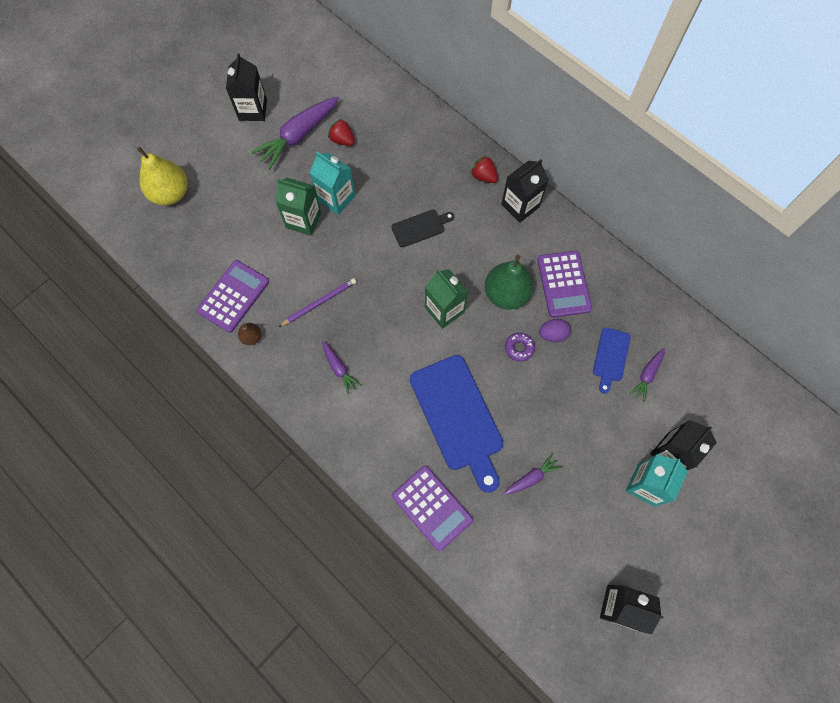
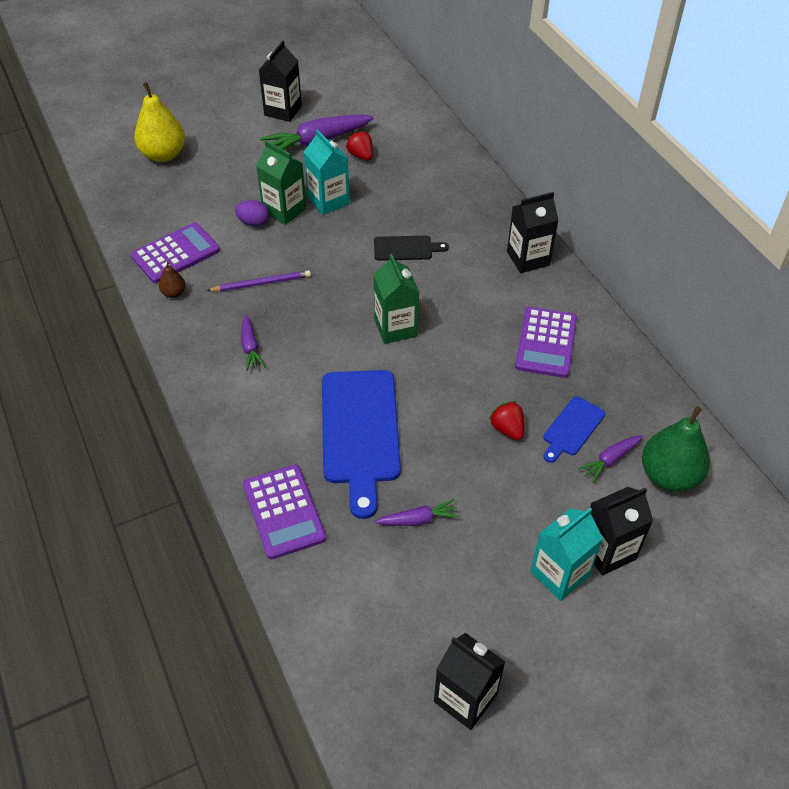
camera: 20 degrees right, 20 degrees down
red strawberry [471,155,498,183] -> red strawberry moved to [489,401,524,440]
green pear [485,255,533,310] -> green pear moved to [642,406,710,492]
purple donut [505,332,535,362] -> none
purple egg [539,318,571,342] -> purple egg moved to [235,200,269,227]

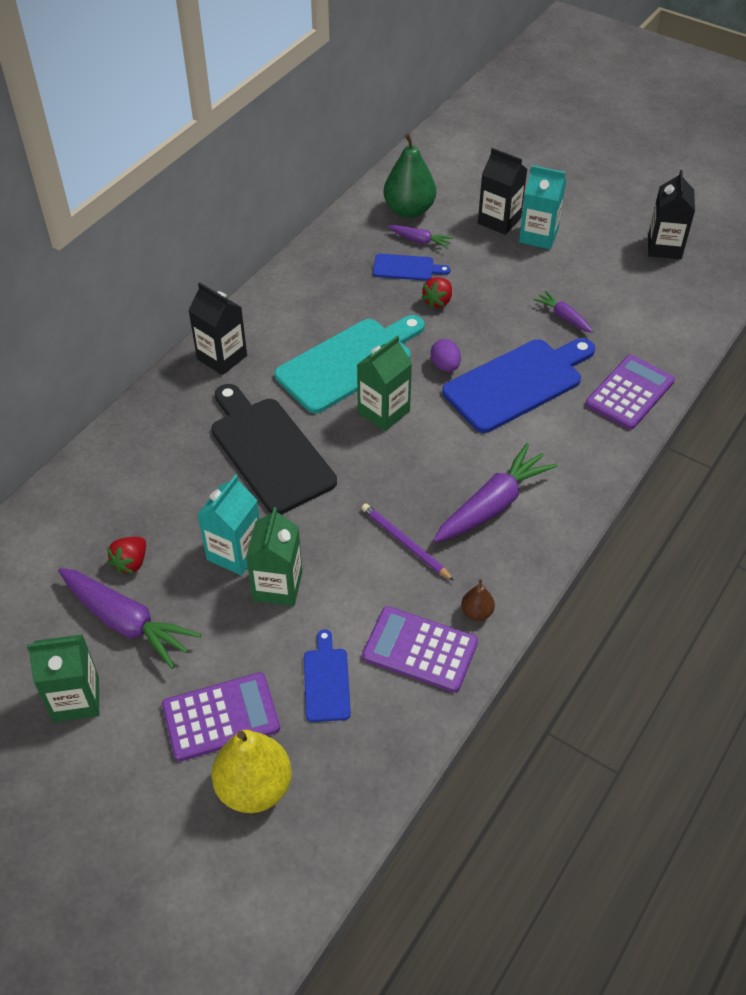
camera: 120 degrees left, 0 degrees up
purple egg [235,200,269,227] -> purple egg moved to [431,339,461,372]
purple carrot [241,315,266,371] -> purple carrot [433,443,558,542], size x1.92
black carton [259,40,302,122] -> green carton [27,634,99,723]
black cutting board [374,236,449,261] -> black cutting board [211,384,337,514], size x2.01
purple calculator [515,307,577,378] -> purple calculator moved to [162,672,280,762]
none -> turquoise cutting board [274,315,425,413]
none -> blue cutting board [304,629,351,722]

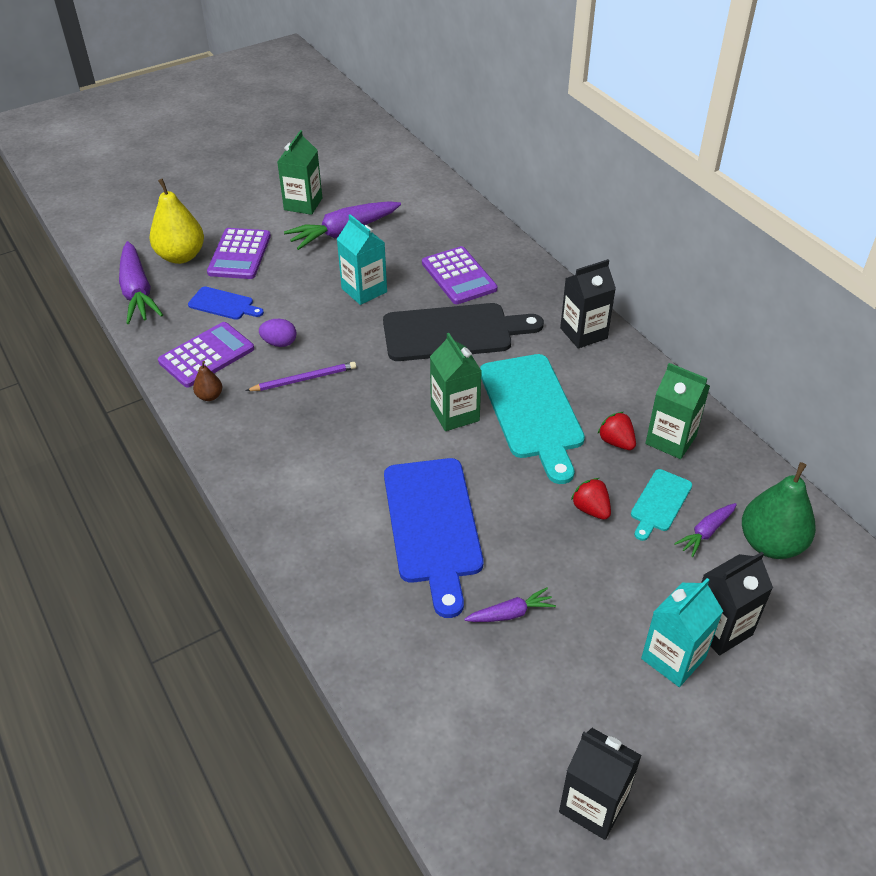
camera: 115 degrees right, 5 degrees down
red strawberry [107,537,146,574] -> red strawberry moved to [598,412,636,450]
green carton [246,507,302,606] -> green carton moved to [645,363,710,459]
blue cutting board [373,254,451,281] -> turquoise cutting board [631,469,692,541]
purple egg [431,339,461,372] -> purple egg moved to [259,319,297,347]
purple carrot [433,443,558,542] -> purple carrot moved to [119,241,163,324]
purple calculator [585,355,675,430] -> purple calculator moved to [422,246,498,304]

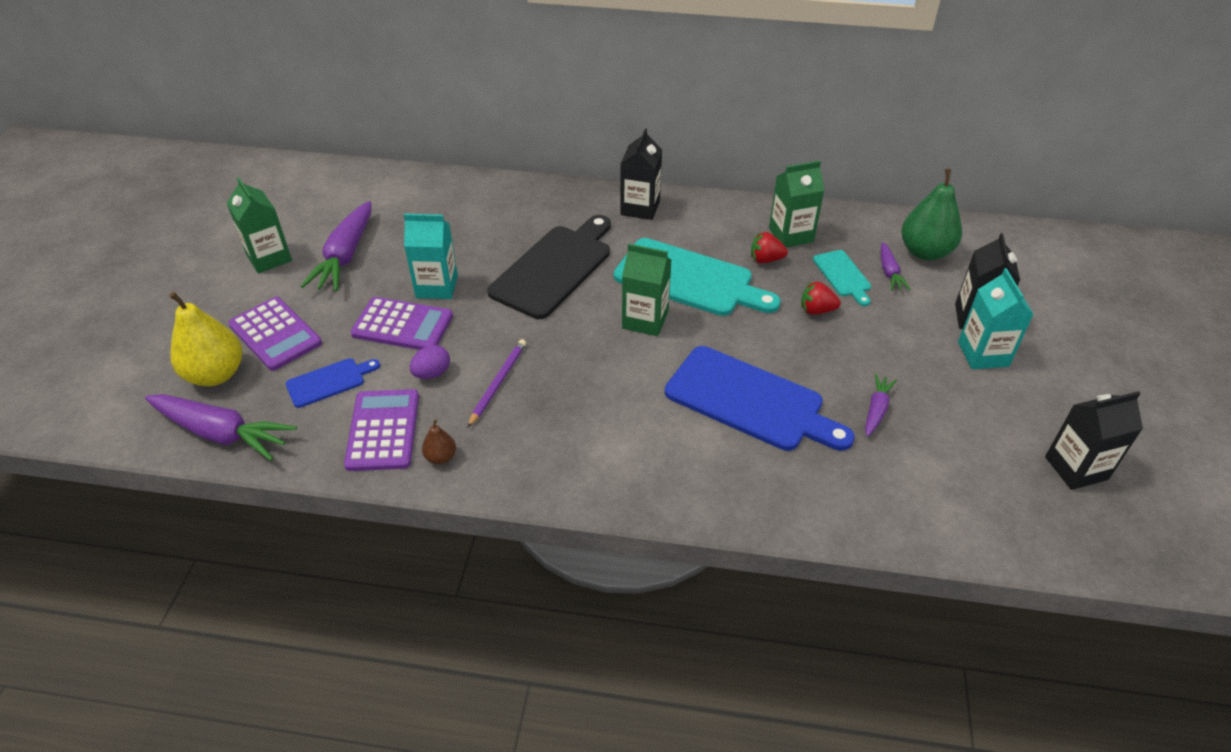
camera: 50 degrees left, 0 degrees up
purple calculator [422,246,498,304] -> purple calculator moved to [350,297,453,350]

